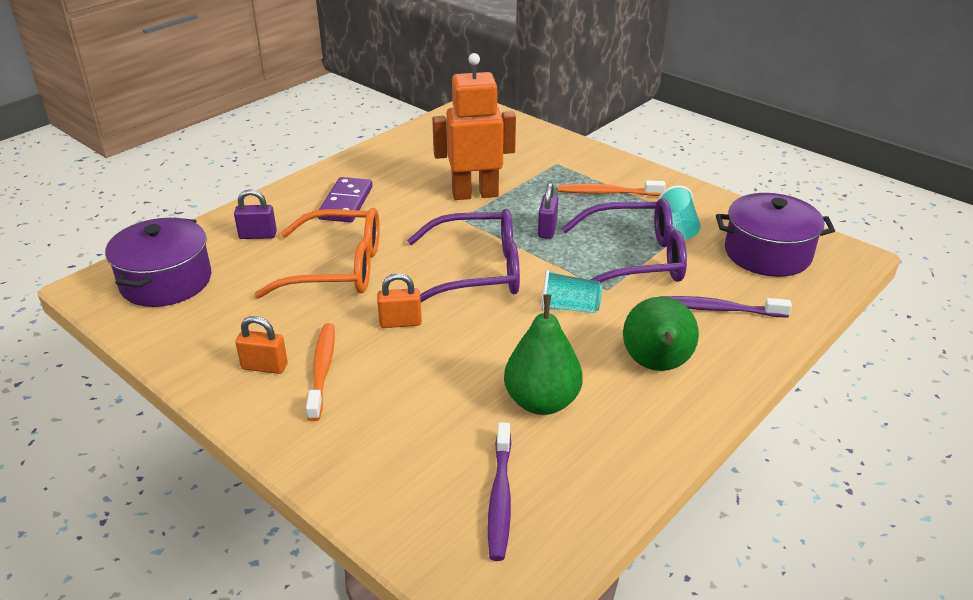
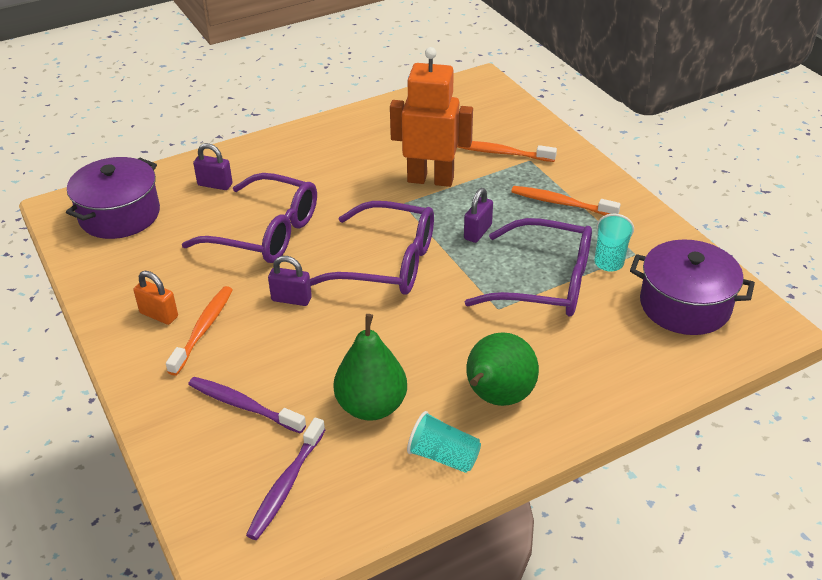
camera: 20 degrees right, 5 degrees up
orange glasses [254,208,380,299] -> purple glasses [182,173,317,263]
purple domino [318,177,373,223] -> none
orange padlock [377,273,422,328] -> purple padlock [268,256,312,306]
turquoise cup [541,270,602,313] -> turquoise cup moved to [407,411,481,473]
purple toothbrush [659,296,792,318] -> purple toothbrush moved to [188,377,306,434]
none -> orange toothbrush [457,141,557,162]

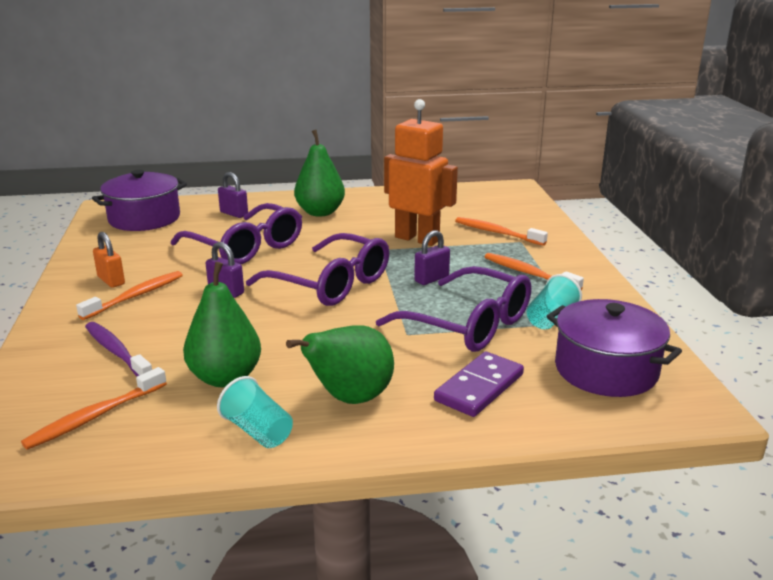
camera: 20 degrees right, 15 degrees down
purple toothbrush [246,418,325,540] -> orange toothbrush [21,367,167,450]
none -> green pear [294,130,345,217]
none -> purple domino [434,351,524,417]

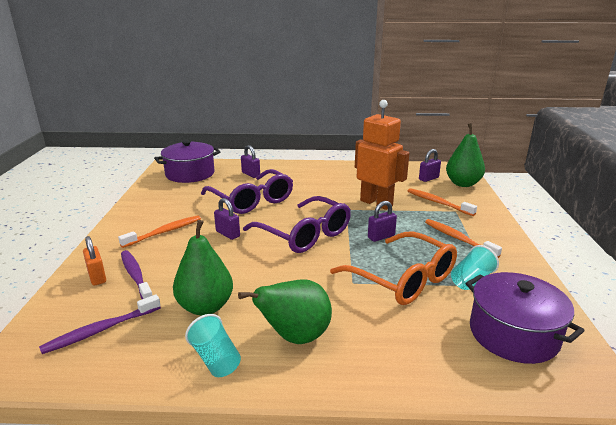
camera: 10 degrees right, 0 degrees up
orange toothbrush [21,367,167,450] -> purple toothbrush [39,295,161,354]
orange padlock [93,232,125,288] -> orange padlock moved to [83,236,106,285]
green pear [294,130,345,217] -> green pear moved to [446,123,485,187]
purple glasses [376,266,532,352] -> orange glasses [330,232,457,305]
purple domino [434,351,524,417] -> none
none -> purple padlock [419,149,441,182]

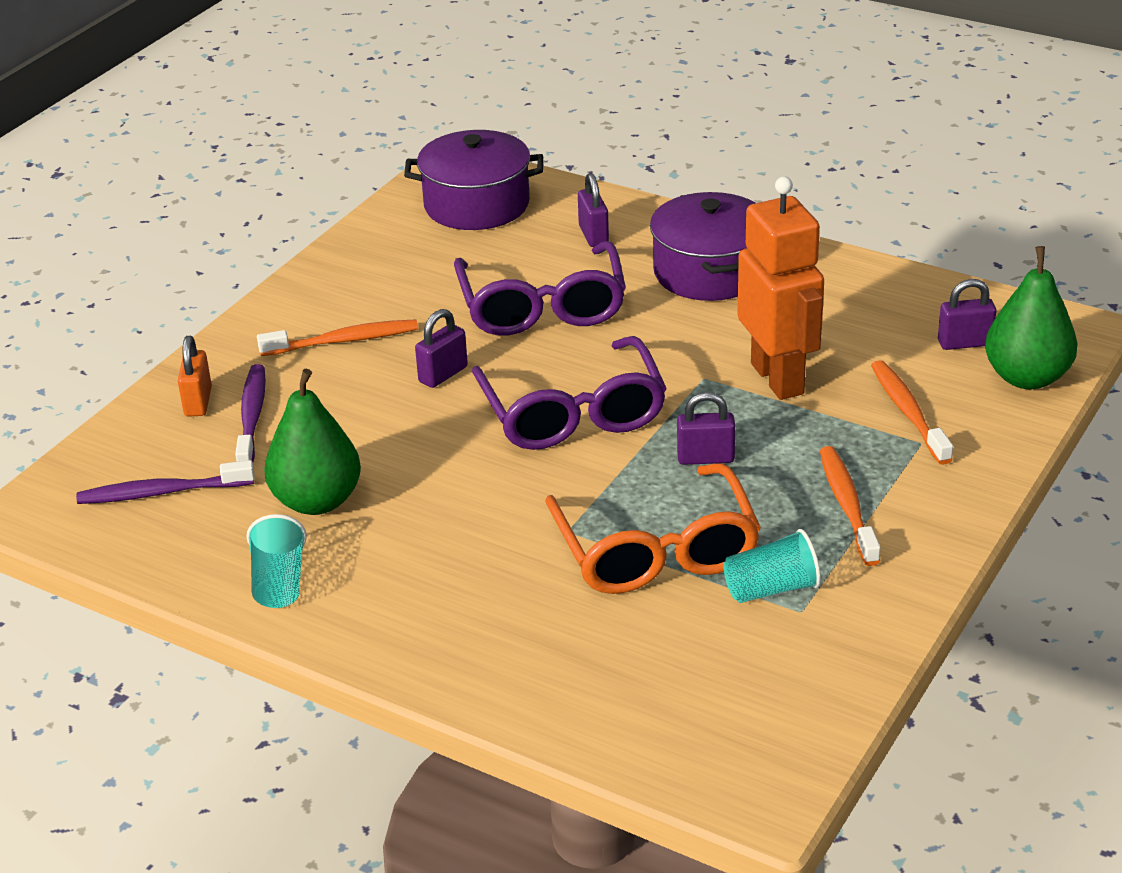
camera: 30 degrees right, 10 degrees up
purple padlock [214,198,240,240] -> purple padlock turned 60 degrees clockwise [415,309,468,388]
green pear [238,279,332,344] -> none
purple pot [466,272,585,364] -> purple pot moved to [650,192,755,301]

